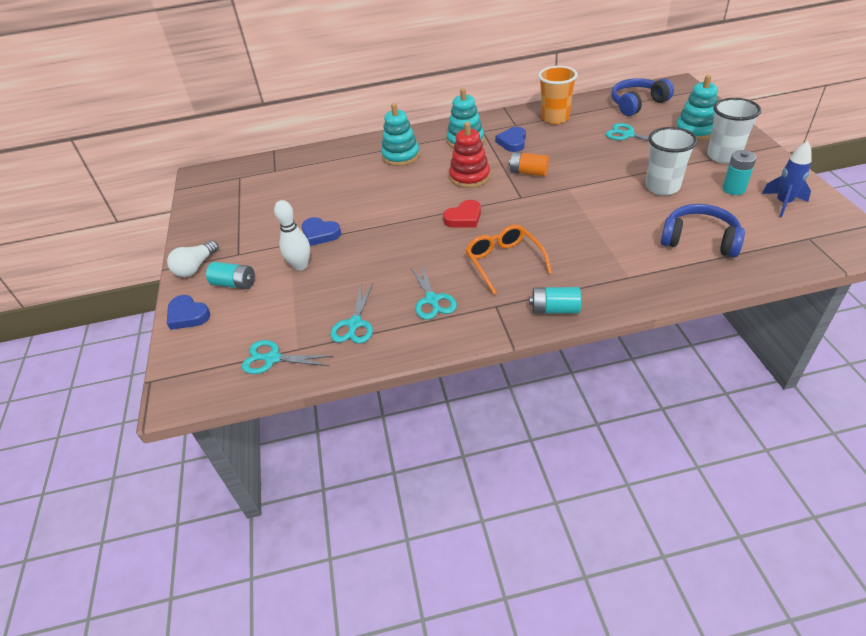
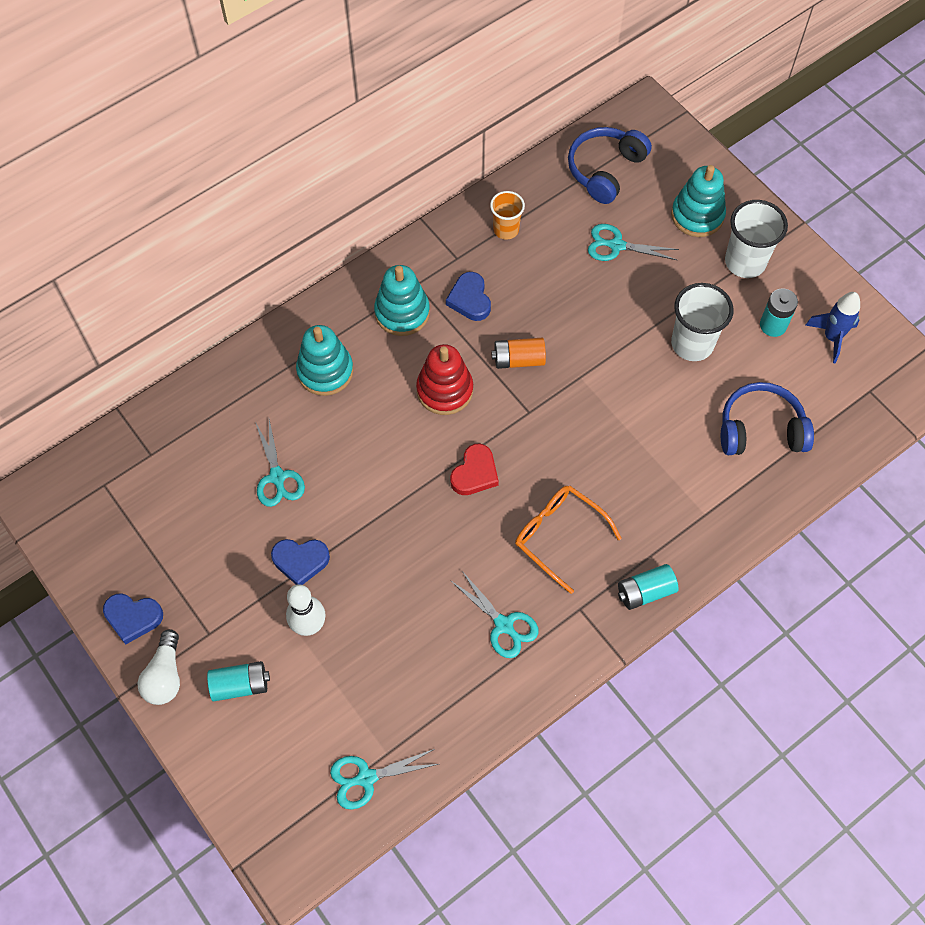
camera: 30 degrees left, 20 degrees up
blue heart [167,295,210,330] -> blue heart moved to [103,593,163,644]
turquoise scissors [330,283,373,344] -> turquoise scissors moved to [255,419,305,507]
orange cup [538,66,578,124] -> orange cup [490,191,525,239], size x0.63

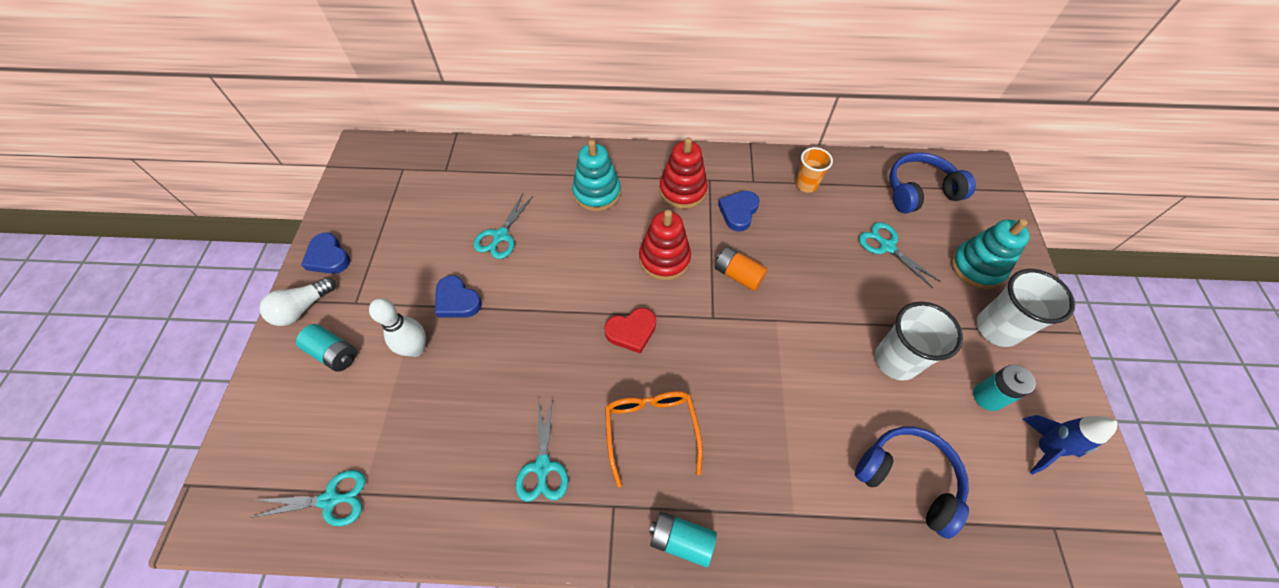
camera: 40 degrees right, 5 degrees down
turquoise scissors [330,749,438,810] -> turquoise scissors turned 150 degrees clockwise [250,470,366,526]
turquoise stacking toy [374,265,430,336] -> red stacking toy [659,137,708,209]

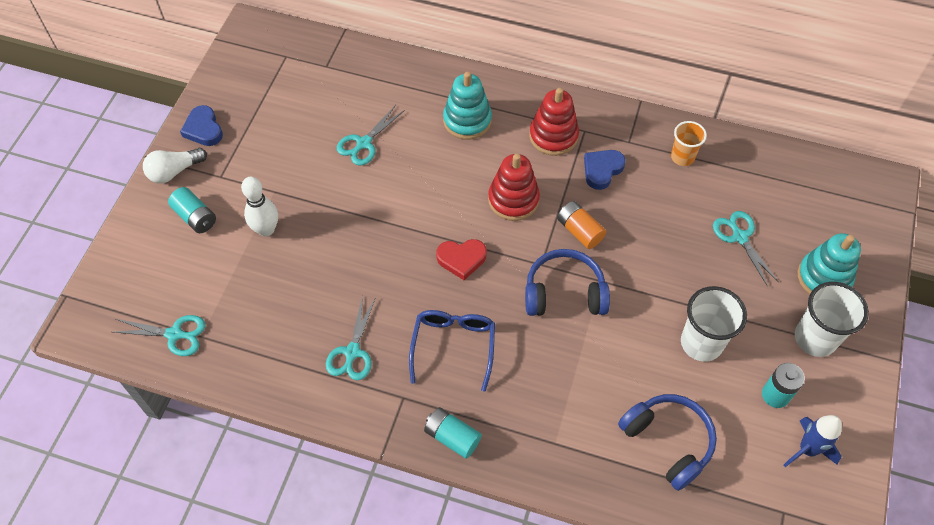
camera: 15 degrees right, 0 degrees up
blue heart [435,275,482,317] -> none
orange glasses [605,391,703,487] -> blue glasses [409,310,495,392]
blue headphones [889,152,976,213] -> blue headphones moved to [525,249,610,316]

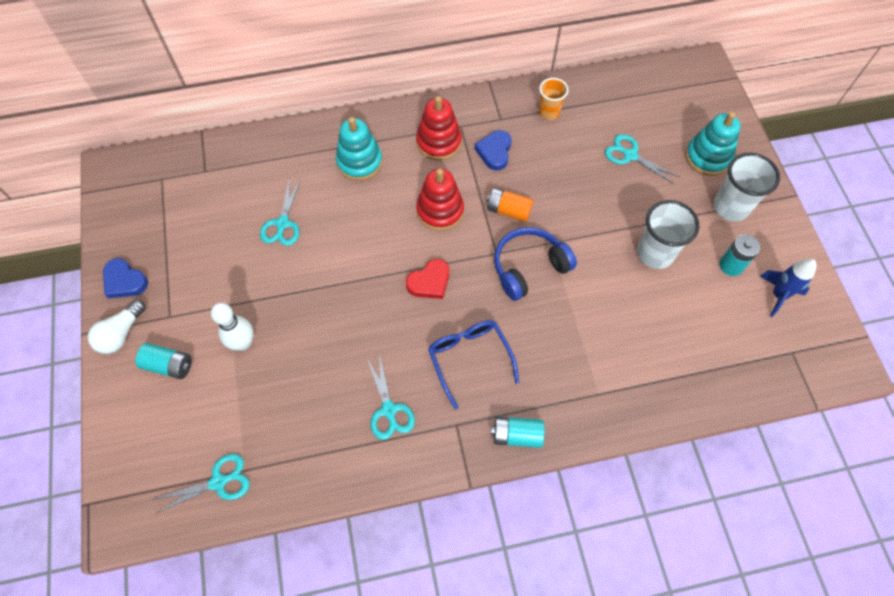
camera: 30 degrees left, 5 degrees up
blue headphones [618,394,717,491] -> none

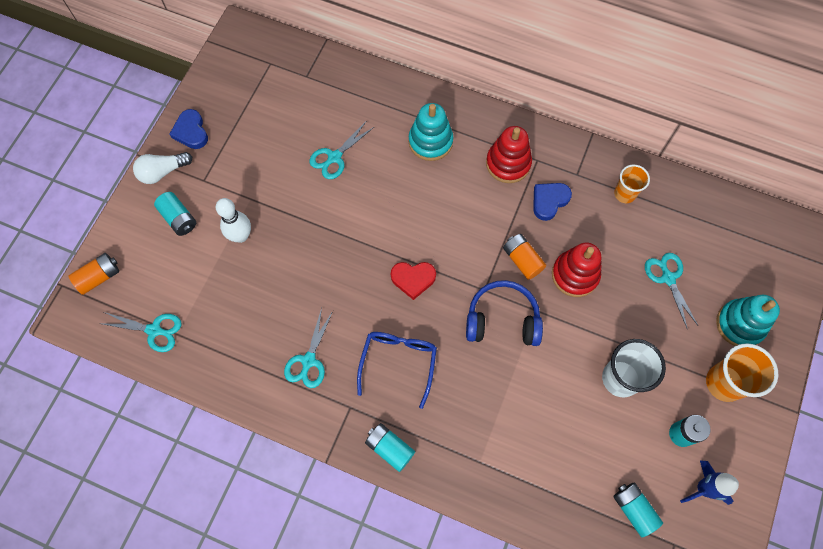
camera: 35 degrees right, 5 degrees up
red stacking toy [416,168,464,231] -> red stacking toy moved to [552,243,601,297]
white cup [714,153,780,222] -> orange cup [706,343,778,402]
none -> orange battery [68,253,119,295]
none -> turquoise battery [613,482,663,537]

